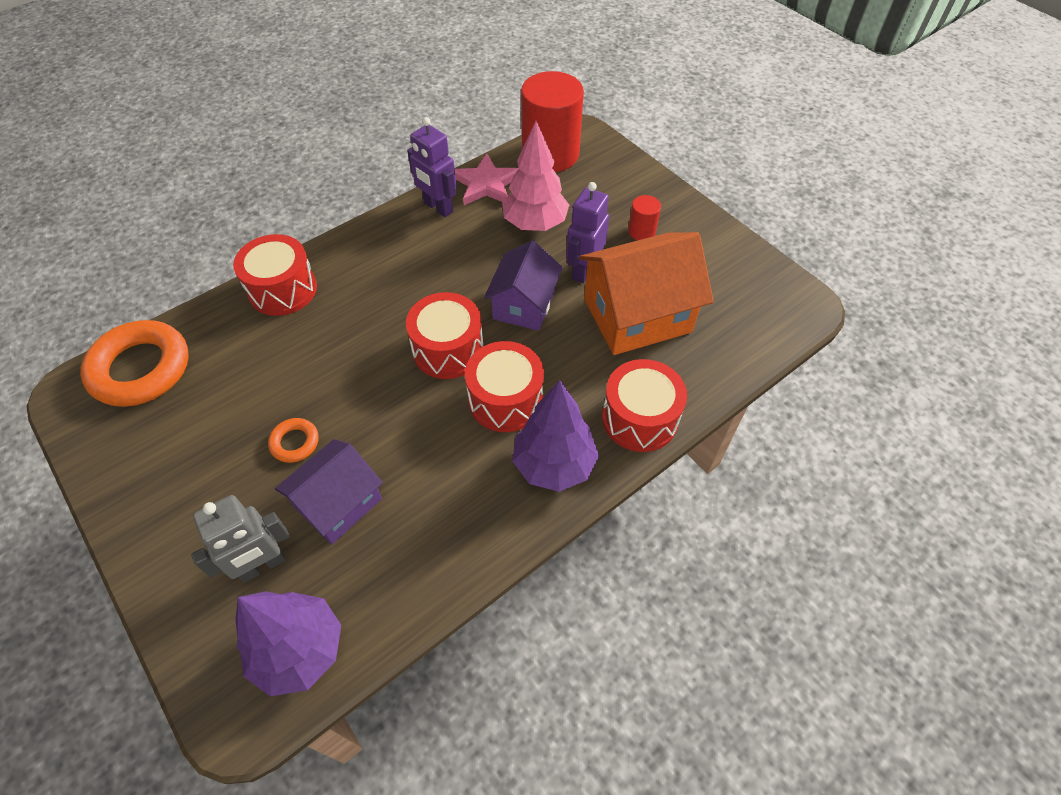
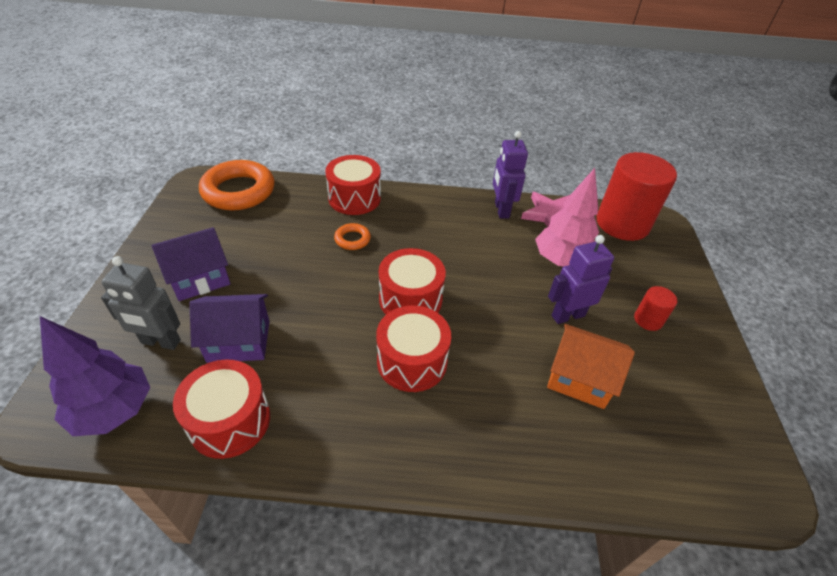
camera: 40 degrees right, 10 degrees down
orange ring [268,418,319,463] -> orange ring moved to [334,223,371,250]
purple house [484,240,563,331] -> purple house moved to [151,227,230,301]
purple tree [512,380,599,492] -> none
orange house [579,232,714,355] -> orange house [547,324,635,409], size x0.64
red drum [602,359,687,452] -> red drum moved to [173,360,270,459]

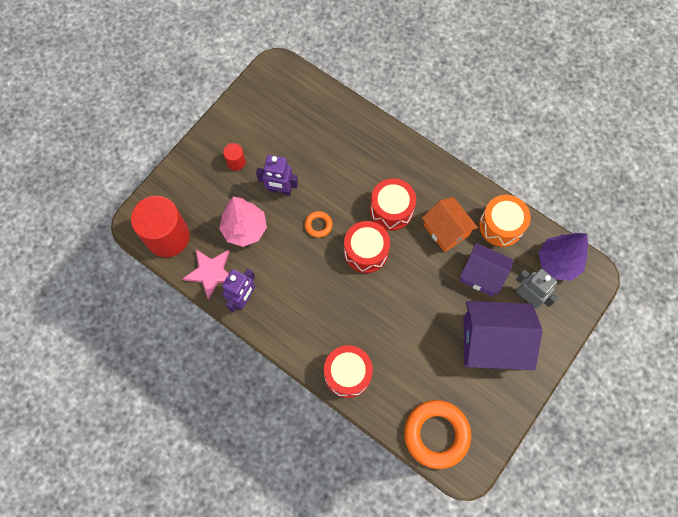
camera: 145 degrees left, 25 degrees up
purple house [151,227,230,301] -> purple house [464,301,542,370], size x1.56
red drum [173,360,270,459] -> orange drum [479,195,531,247]
orange ring [334,223,371,250] -> orange ring moved to [305,211,333,238]
orange house [547,324,635,409] -> orange house moved to [422,197,478,252]

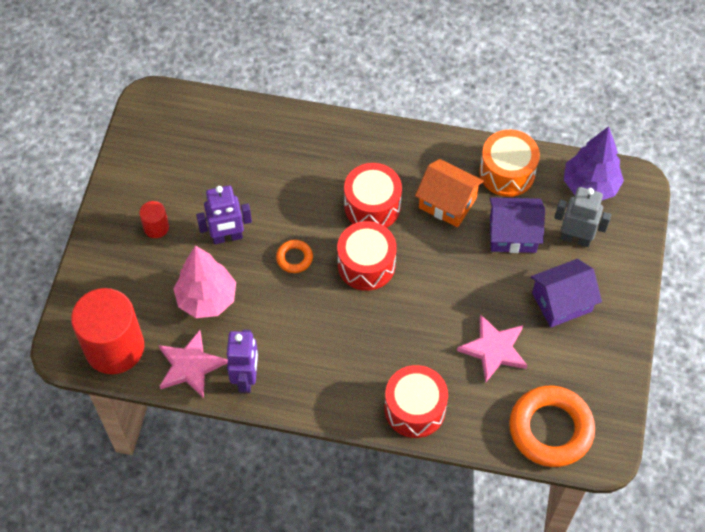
camera: 25 degrees left, 10 degrees down
purple house [464,301,542,370] -> purple house [531,259,602,327], size x0.64
none -> pink star [457,314,528,382]

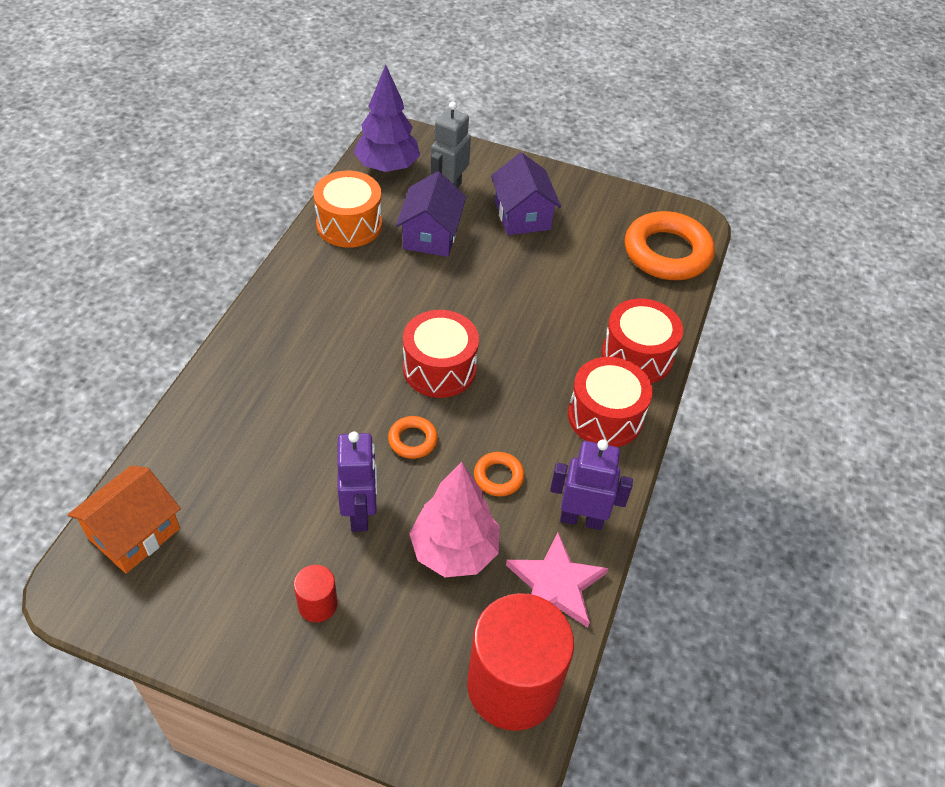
camera: 85 degrees left, 10 degrees down
red drum [344,163,402,228] -> red drum moved to [568,357,653,447]
orange house [415,159,484,227] -> orange house moved to [68,466,181,573]
pink star [457,314,528,382] -> none
none -> orange ring [474,452,525,496]

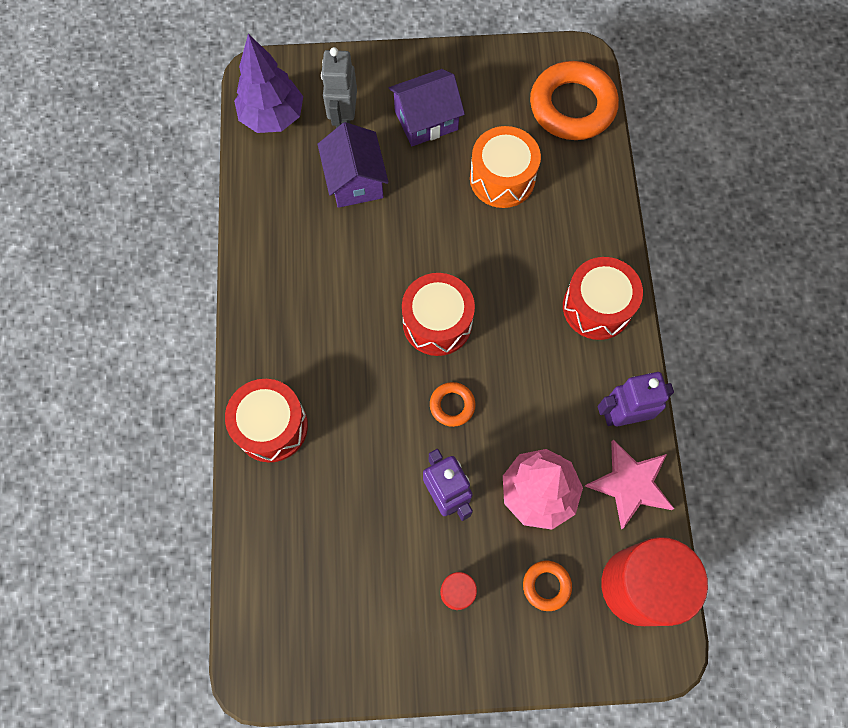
camera: 20 degrees left, 20 degrees up
orange house [68,466,181,573] -> none
orange drum [313,171,382,248] -> orange drum moved to [470,126,541,208]
orange ring [474,452,525,496] -> orange ring moved to [523,561,572,611]
purple house [491,152,561,235] -> purple house turned 75 degrees counterclockwise [389,69,465,146]
red drum [601,299,683,383] -> red drum moved to [225,379,308,463]

